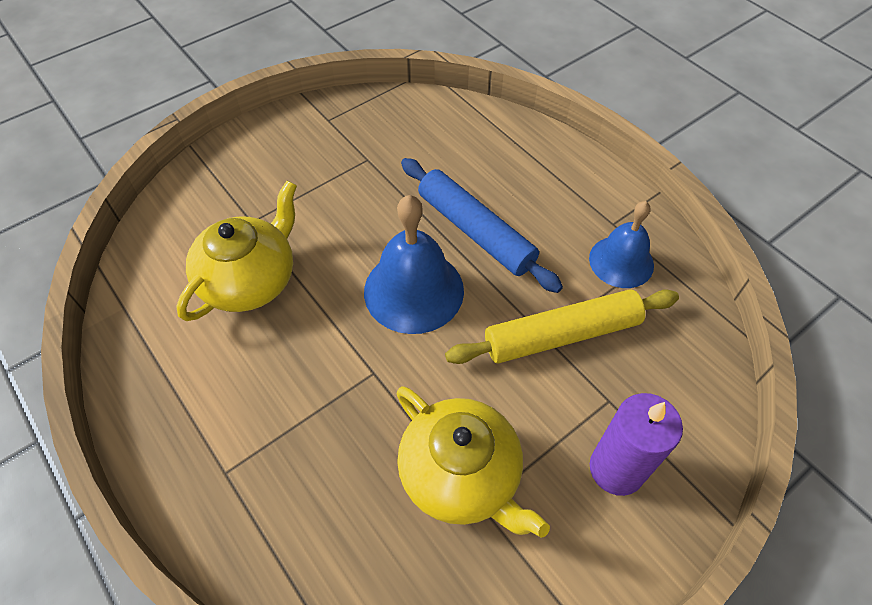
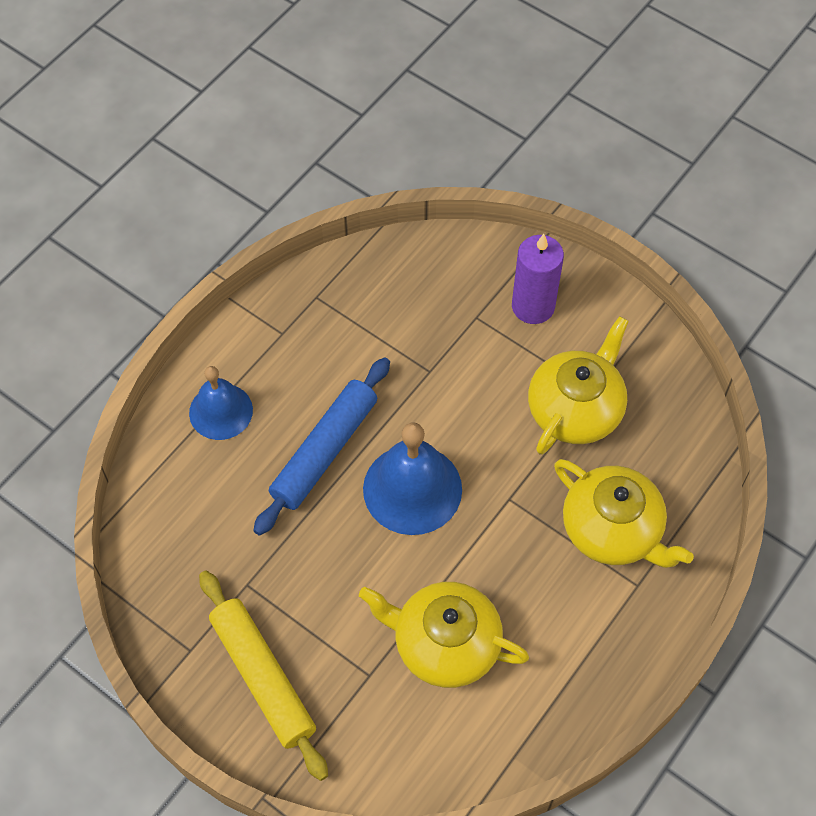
camera: 105 degrees left, 5 degrees up
yellow rolling pin [445,289,679,364] -> yellow rolling pin moved to [199,570,328,781]
blue bell [589,201,654,288] -> blue bell moved to [189,366,253,440]
none -> yellow teapot [554,459,694,568]

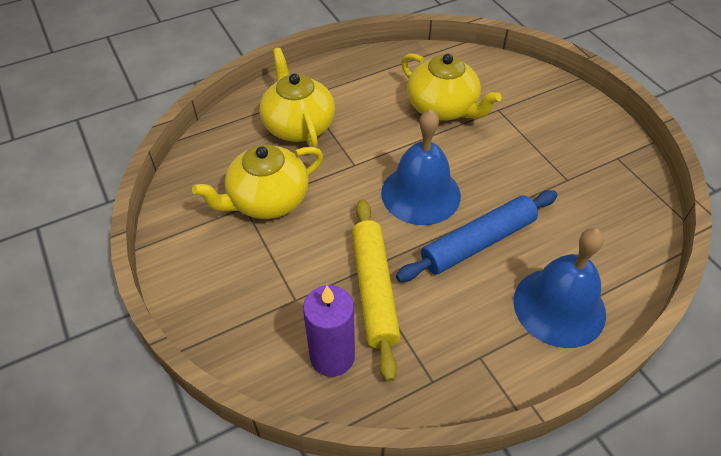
camera: 155 degrees left, 10 degrees down
blue bell [189,366,253,440] -> blue bell [513,228,606,348], size x1.51
yellow rolling pin [199,570,328,781] -> yellow rolling pin moved to [352,199,401,382]
purple candle [512,234,564,324] -> purple candle moved to [303,285,355,377]

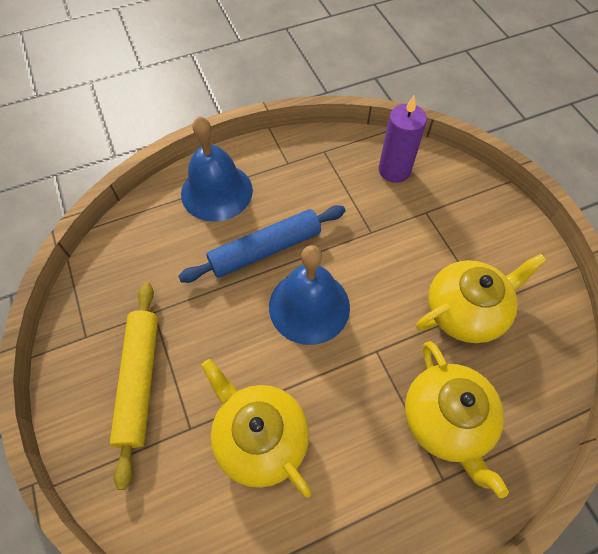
camera: 175 degrees left, 10 degrees up
yellow rolling pin [352,199,401,382] -> yellow rolling pin moved to [110,282,158,490]

